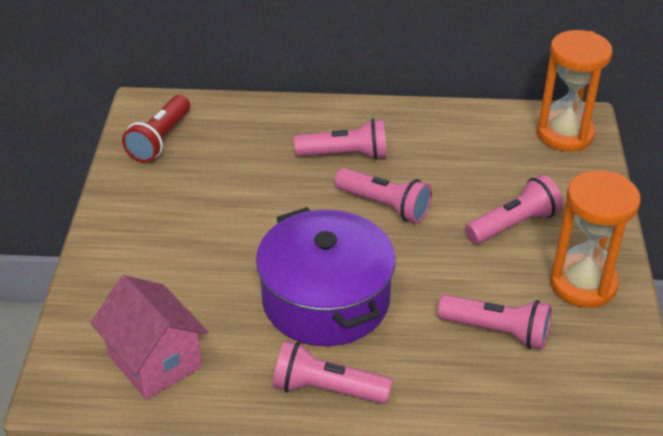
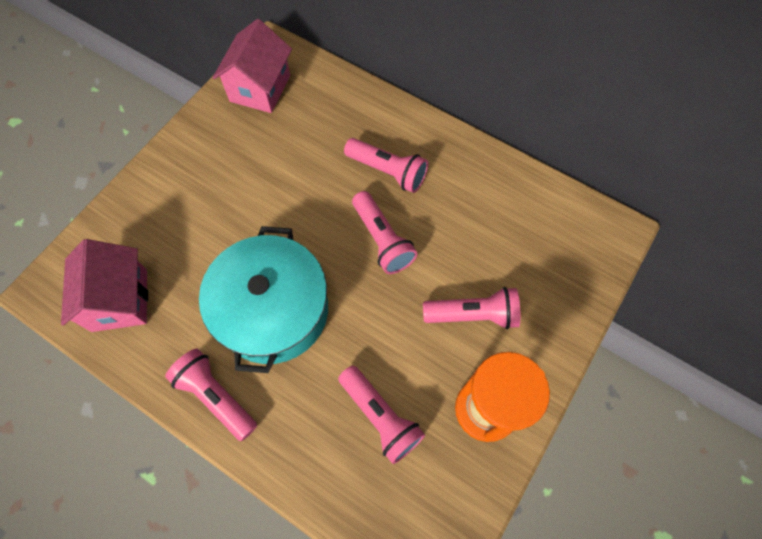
camera: 30 degrees right, 25 degrees up
red flashlight [122,95,190,162] -> pink house [213,19,292,113]
purple pot [256,207,396,346] -> turquoise pot [199,226,328,373]
orange hourglass [537,30,613,152] -> none

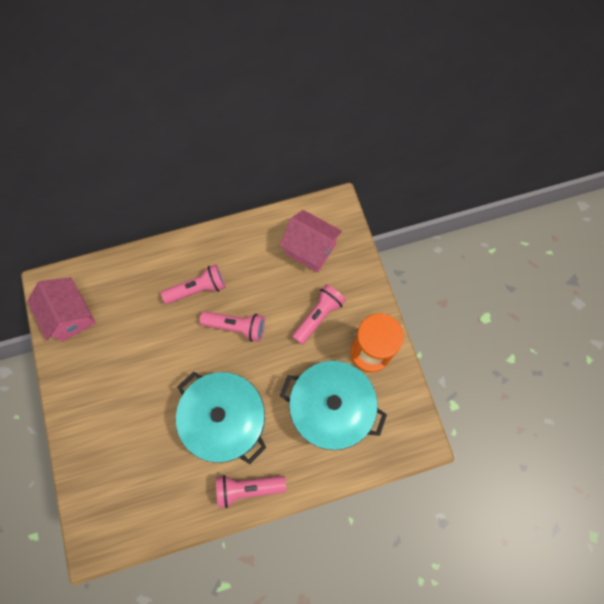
camera: 50 degrees left, 5 degrees up
pink house [61,239,148,332] -> pink house moved to [279,210,342,272]
pink flashlight [338,366,425,464] -> turquoise pot [280,361,387,450]

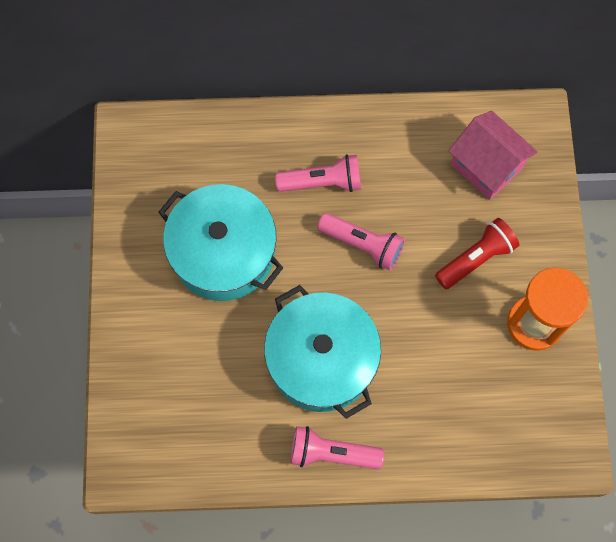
camera: 15 degrees right, 0 degrees up
pink house [27,277,96,342] -> none
turquoise pot [280,361,387,450] -> turquoise pot moved to [158,184,283,301]
pink flashlight [292,284,346,345] -> red flashlight [435,218,519,289]

